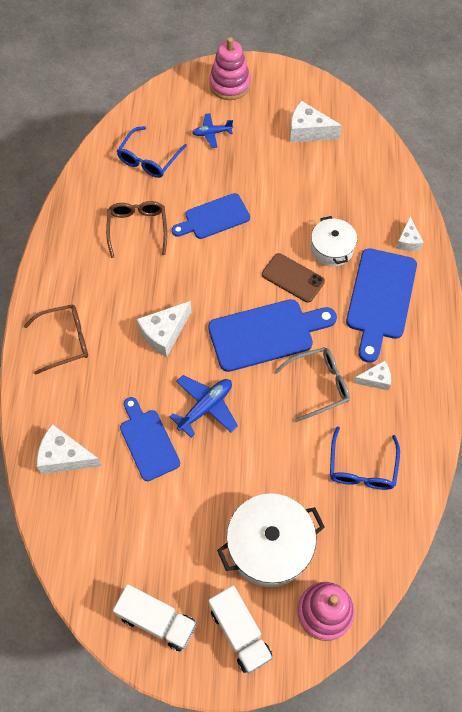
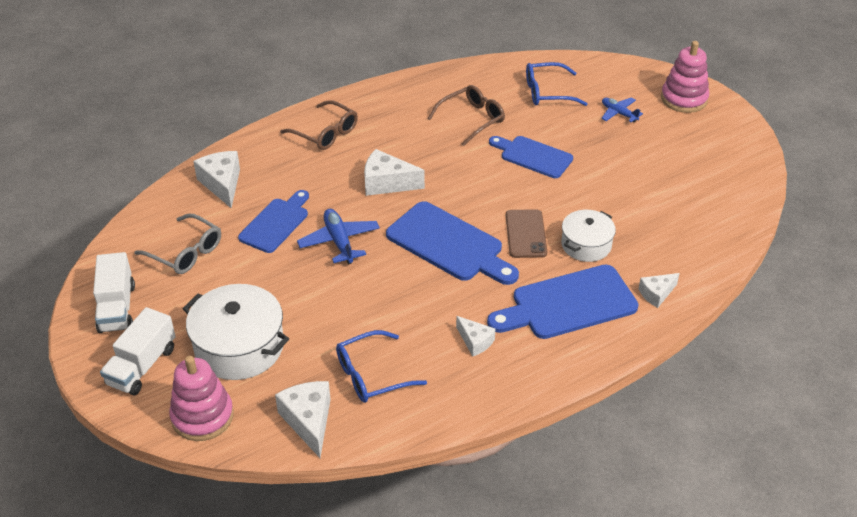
camera: 55 degrees right, 20 degrees down
blue plane [169,375,238,438] -> blue plane turned 120 degrees counterclockwise [297,209,380,265]
grey glasses [274,347,350,422] -> grey glasses moved to [134,214,221,274]
white cheese [290,101,342,142] -> white cheese moved to [275,381,331,458]

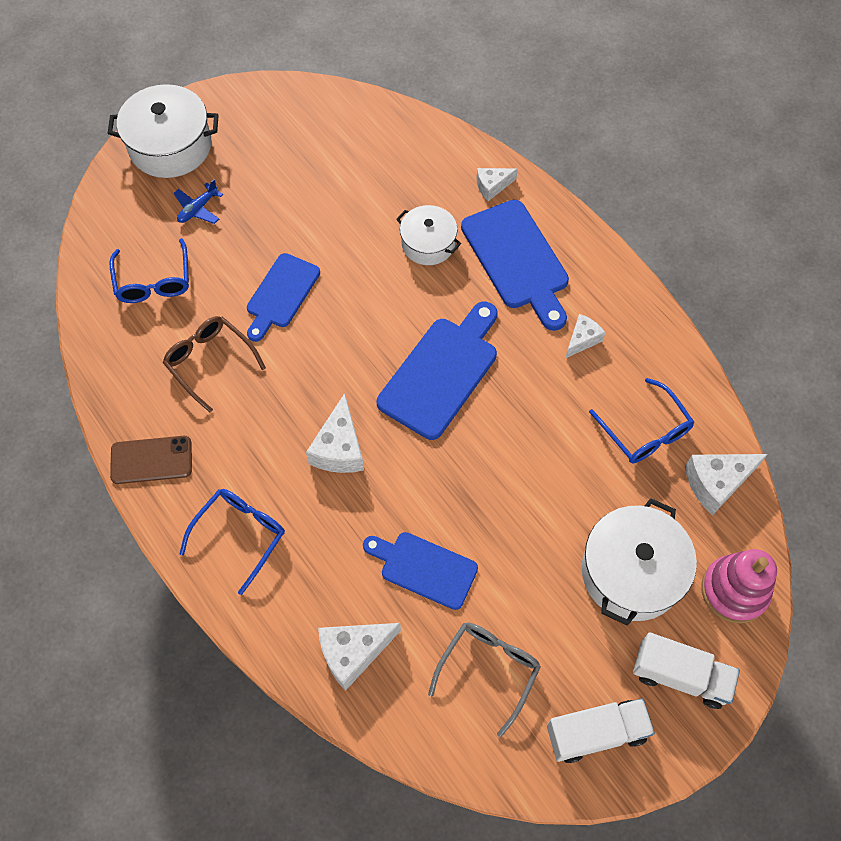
camera: 95 degrees left, 20 degrees up
brown glasses [280,100,358,150] -> blue glasses [179,489,285,595]
blue plane [297,209,380,265] -> none
brown phone [506,209,547,258] -> brown phone moved to [110,436,192,484]
white cheese [639,273,680,308] -> white cheese turned 105 degrees clockwise [476,168,518,201]
pink stacking toy [661,41,709,113] -> white pot [107,84,219,178]

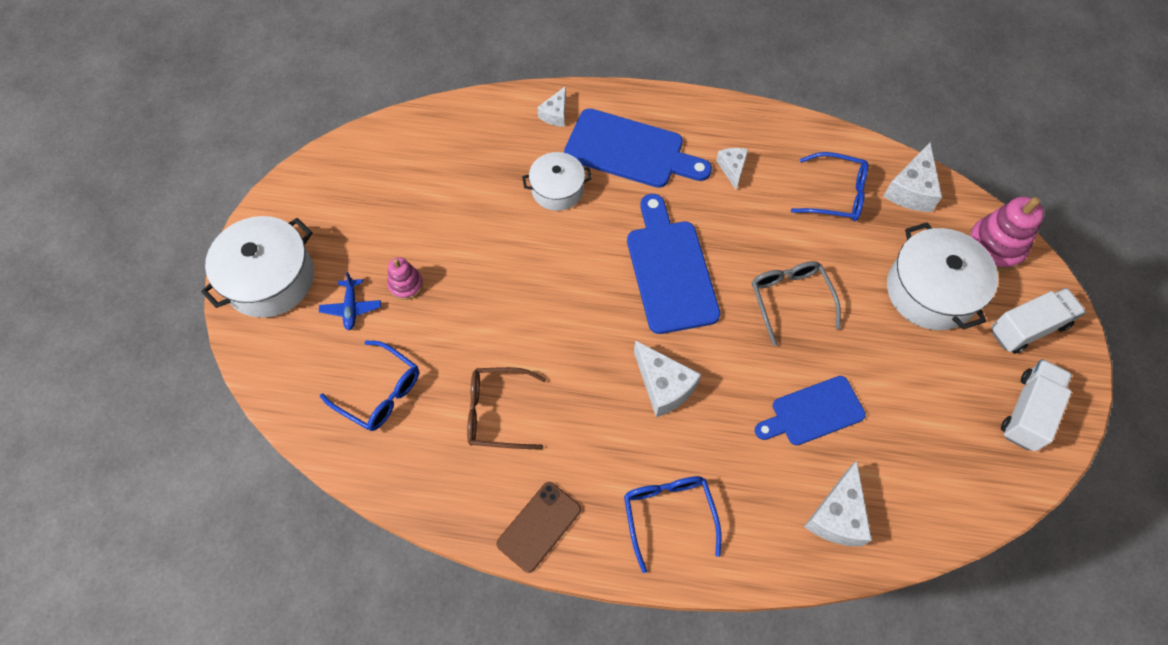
camera: 45 degrees left, 0 degrees up
blue cutting board [247,253,320,342] -> none
grey glasses [428,623,541,737] -> grey glasses moved to [752,261,841,346]
none -> pink stacking toy [387,257,423,300]

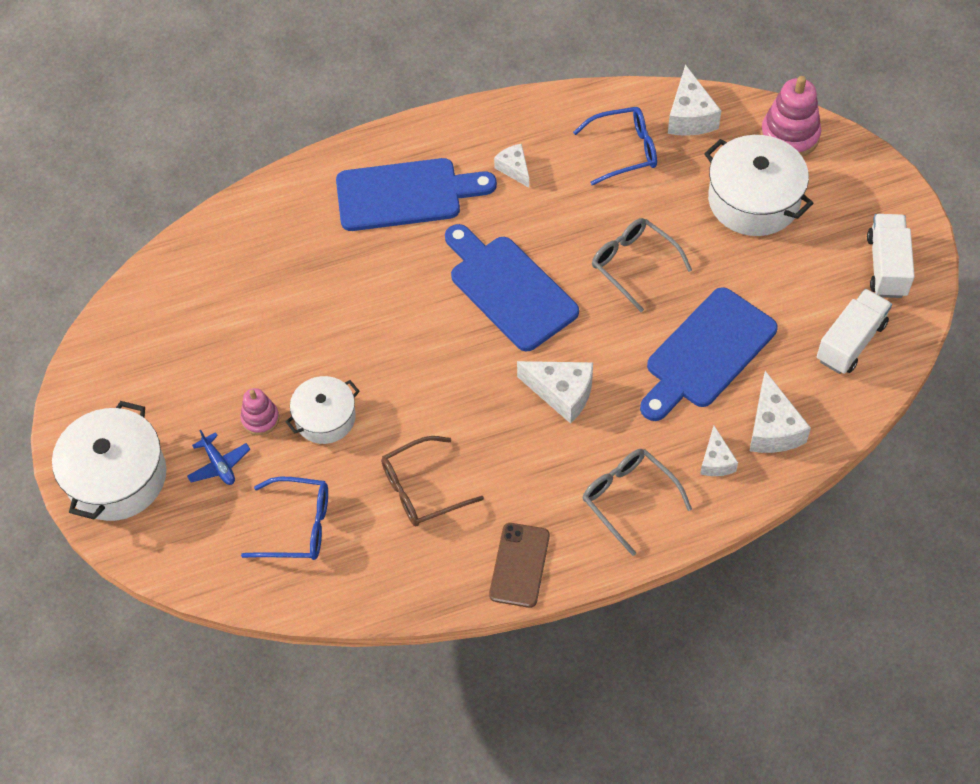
camera: 25 degrees left, 5 degrees down
white pot [522,152,592,211] -> white pot moved to [286,376,360,444]
white cheese [537,86,566,127] -> white cheese moved to [700,426,738,476]
blue glasses [624,476,721,573] -> grey glasses [583,449,692,556]
blue cutting board [755,376,866,446] -> blue cutting board [640,287,778,421], size x1.52
white truck [991,288,1086,354] -> white truck moved to [817,289,892,374]

